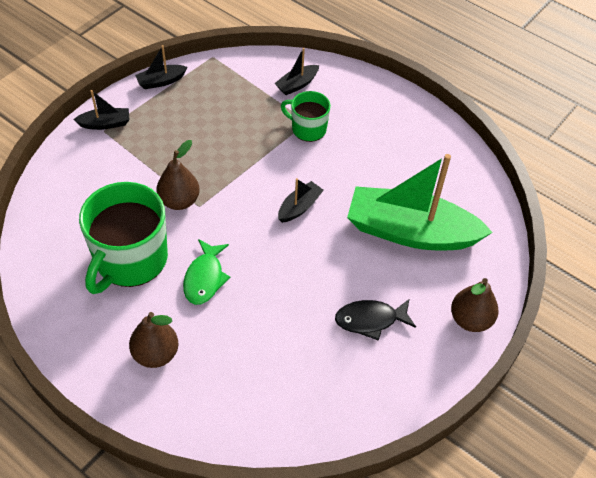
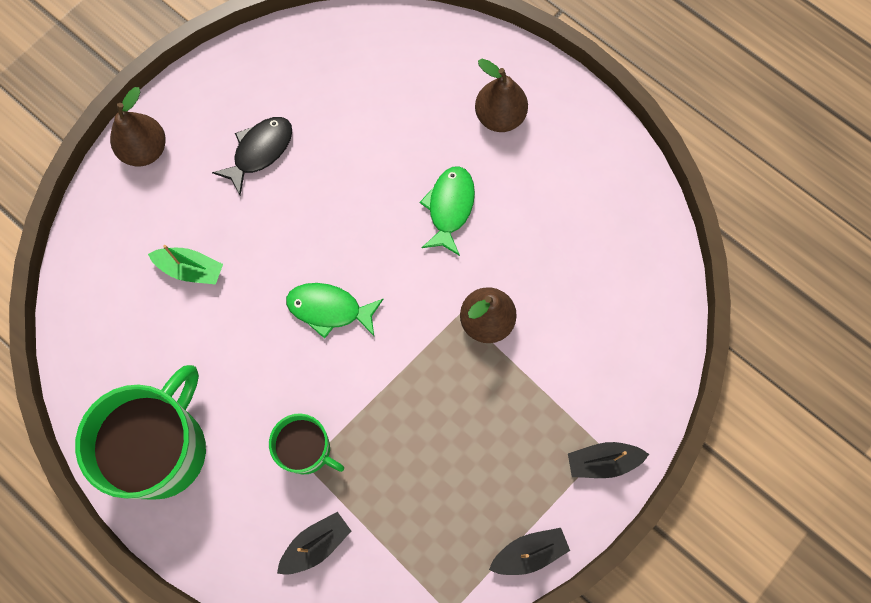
camera: 175 degrees left, 20 degrees up
green mug [79,182,168,294] -> green mug moved to [75,365,206,500]
black boat [278,178,324,223] -> green fish [286,283,383,339]
black fish [335,299,416,341] -> black fish turned 45 degrees counterclockwise [212,117,292,195]
green boat [347,154,493,250] -> green boat [148,245,223,285], size x0.42

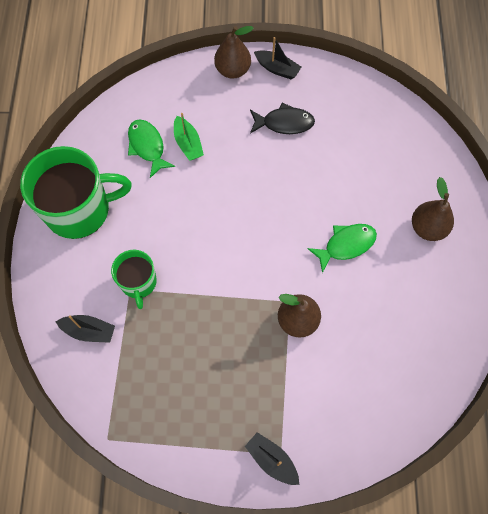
camera: 50 degrees right, 5 degrees down
green fish [286,283,383,339] -> green fish moved to [128,119,175,178]
black boat [489,528,570,575] -> black boat moved to [254,37,301,79]

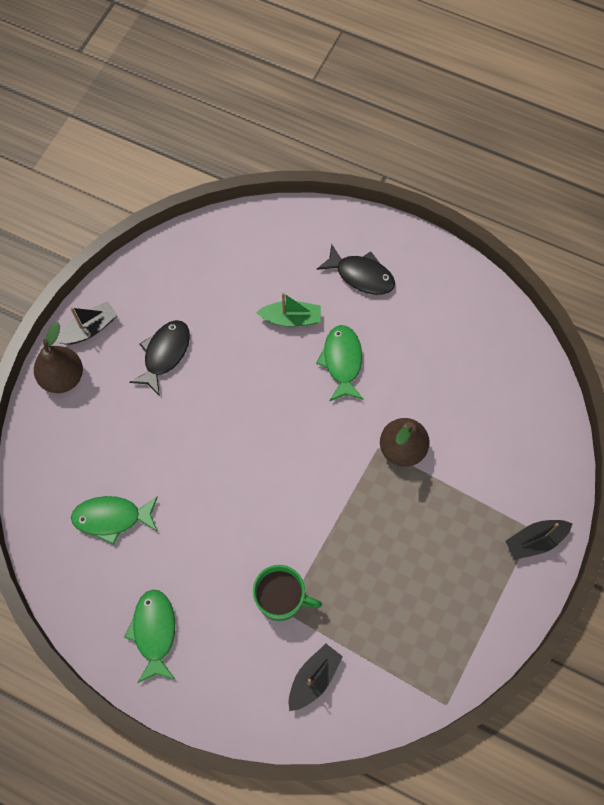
camera: 65 degrees left, 0 degrees up
green mug [20,146,132,239] -> green fish [124,590,176,683]
green boat [174,113,204,161] -> green boat moved to [256,292,321,326]
brown pear [412,177,454,241] -> black fish [317,243,395,295]

